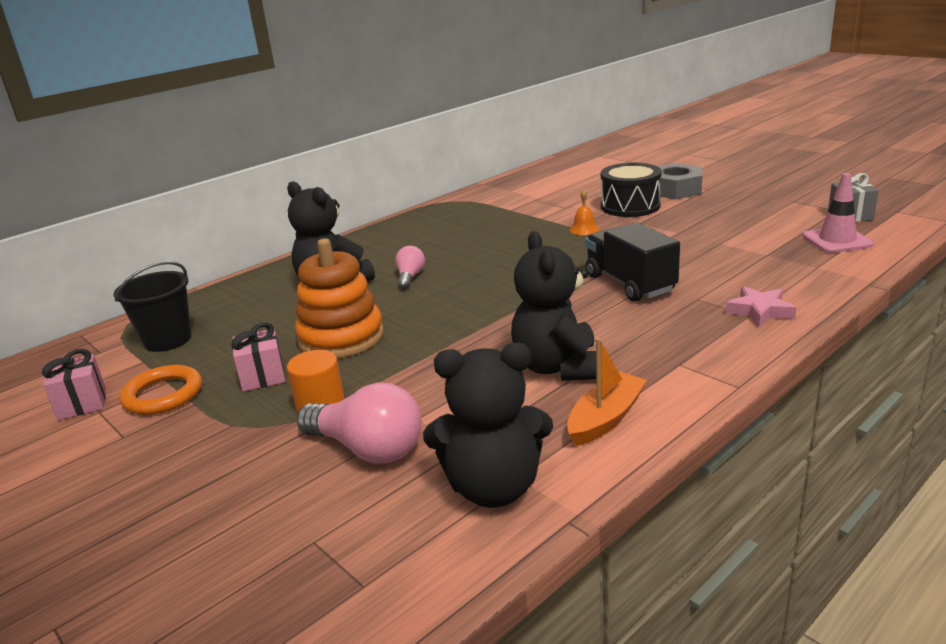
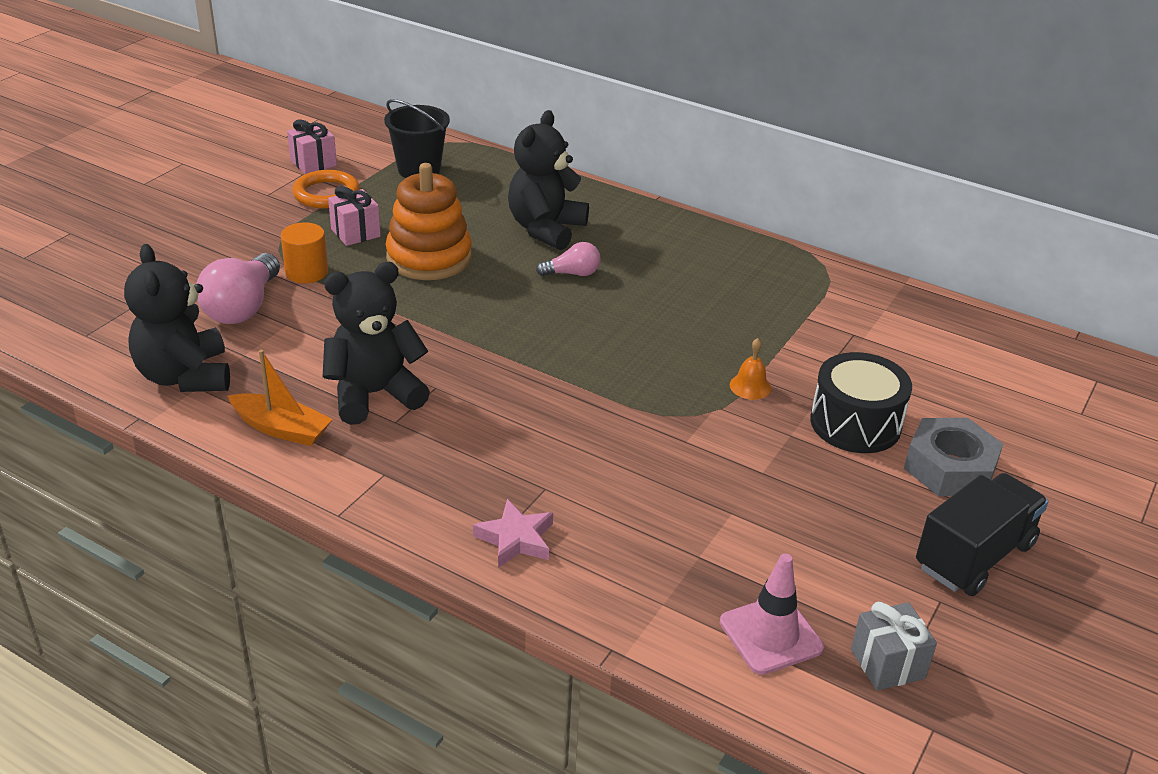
camera: 70 degrees right, 10 degrees up
black truck [585,222,680,302] -> black truck moved to [916,473,1049,596]

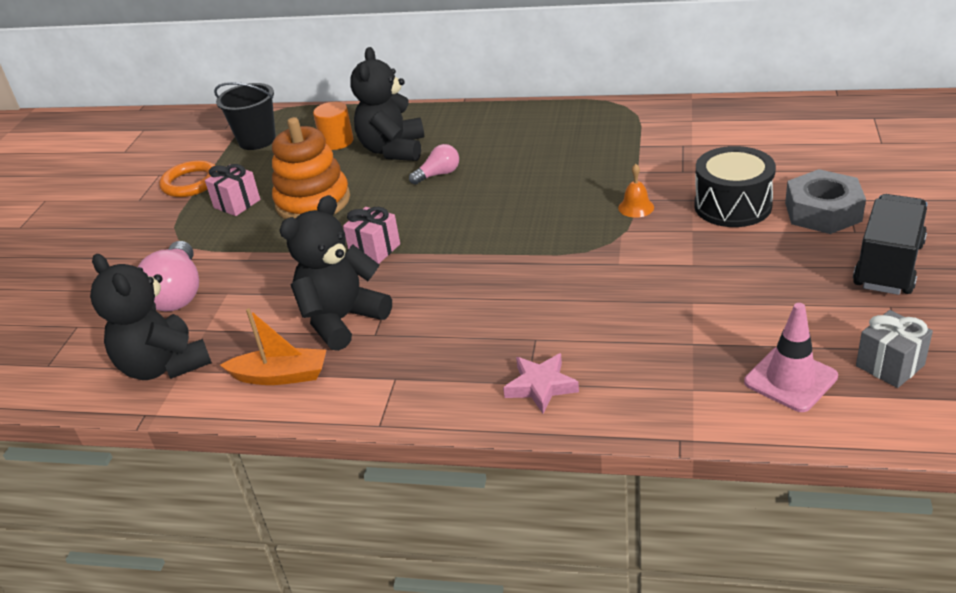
camera: 15 degrees left, 0 degrees up
orange cylinder [281,222,328,283] -> orange cylinder moved to [313,102,354,150]
pink gift [287,119,337,174] -> pink gift moved to [343,207,400,264]

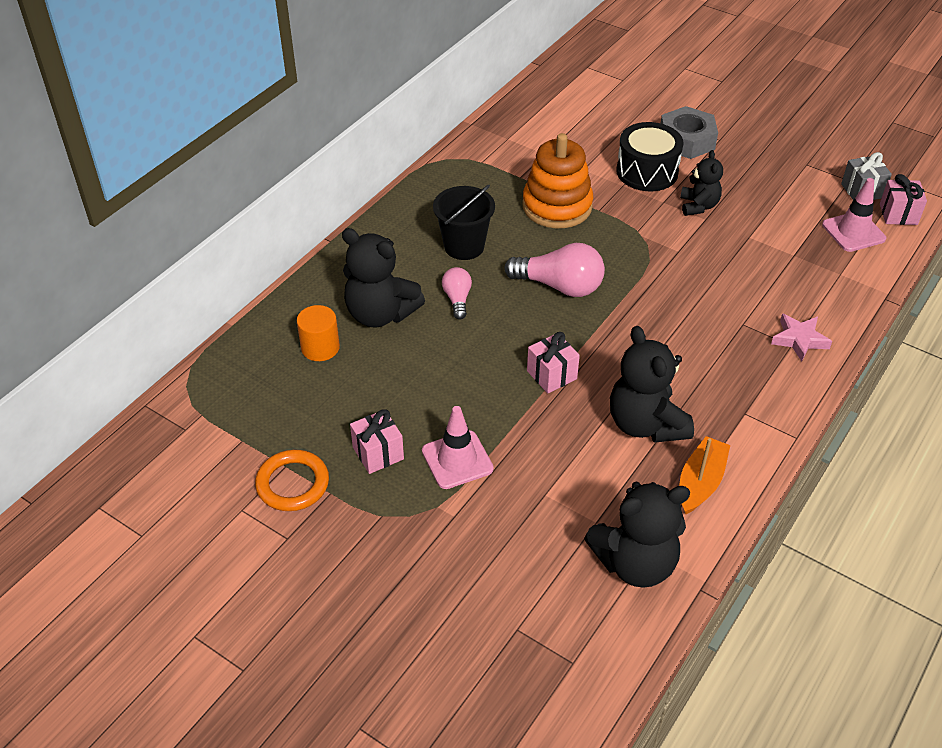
camera: 70 degrees left, 10 degrees up
pink light bulb [138,241,199,311] -> pink light bulb moved to [504,243,605,297]
black bucket [214,82,276,150] -> black bucket moved to [433,185,495,260]
orange stacking toy [272,117,350,219] -> orange stacking toy moved to [522,133,593,228]
orange bell [618,164,654,218] -> none
black truck [853,194,927,295] -> none
none -> pink traffic cone [422,406,494,489]
none -> black teddy bear [680,150,723,216]
none -> pink gift [880,174,927,225]

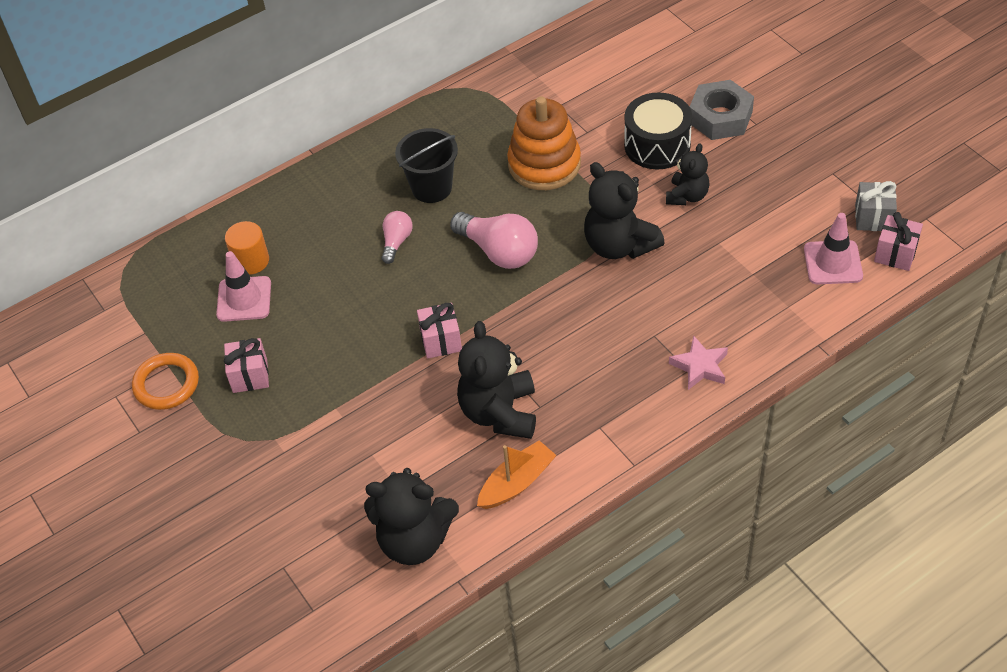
camera: 25 degrees right, 5 degrees up
black teddy bear [342,228,425,328] -> black teddy bear moved to [584,162,665,259]
pink traffic cone [422,406,494,489] -> pink traffic cone moved to [216,251,271,322]

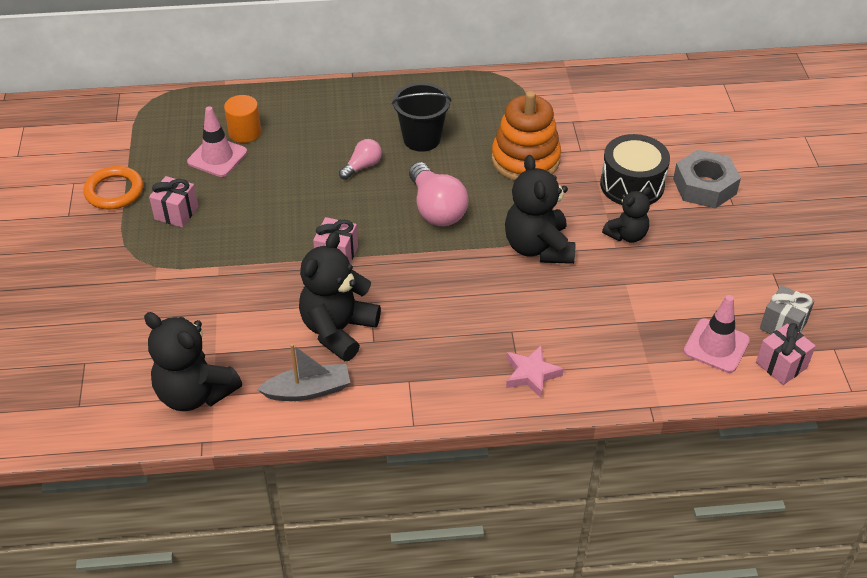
camera: 25 degrees right, 5 degrees down
orange boat [477,440,557,509] -> grey boat [257,344,350,401]

